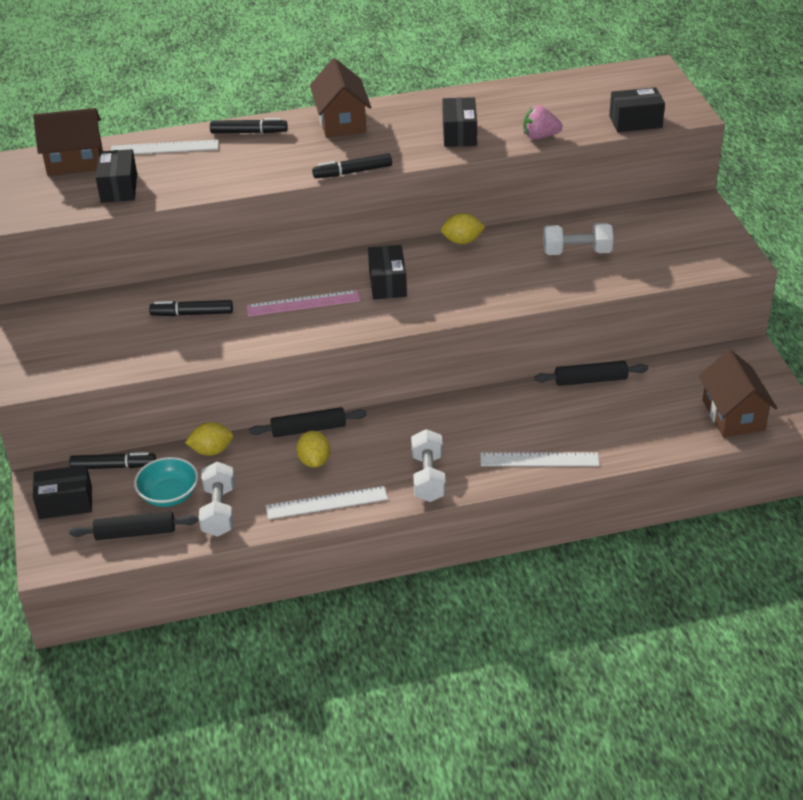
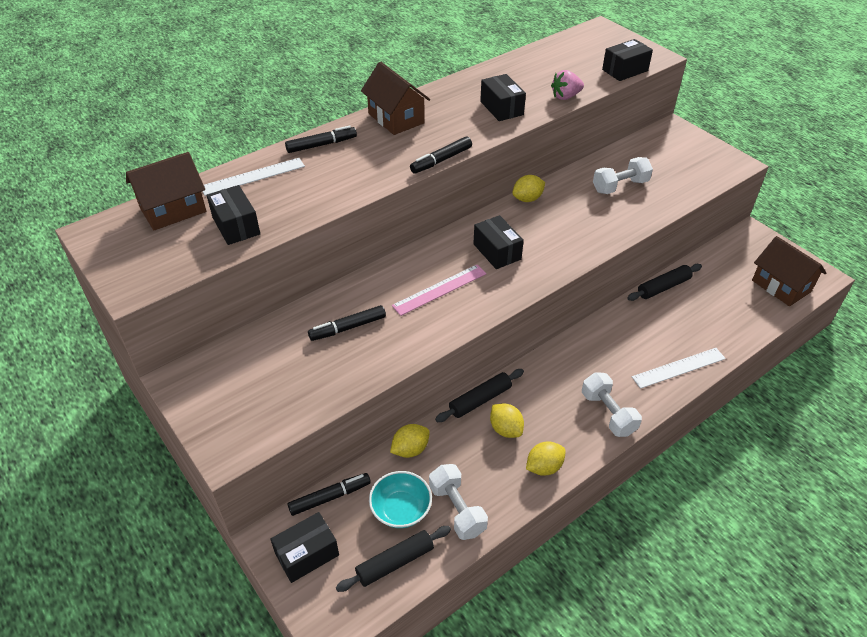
camera: 25 degrees left, 5 degrees up
white ruler [266,486,388,519] -> yellow lemon [526,441,566,476]

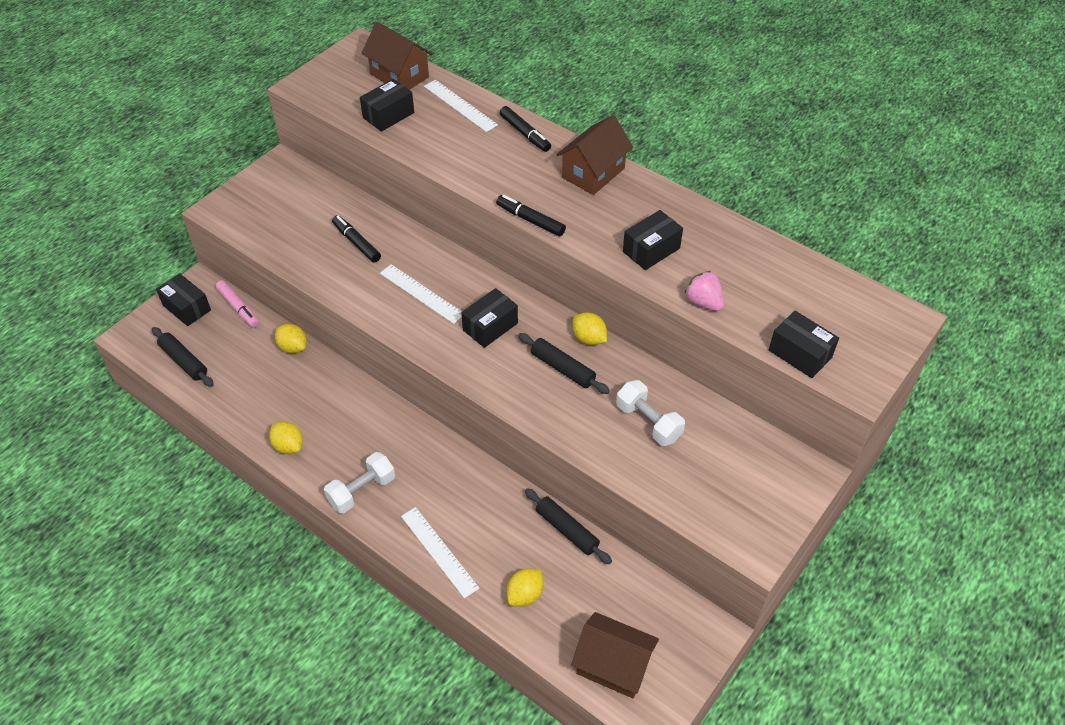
camera: 75 degrees right, 5 degrees up
black marker [288,473,371,516] -> pink marker [215,280,259,328]
turquoise bowl [369,471,432,528] -> none
pink ruler [392,265,487,316] -> white ruler [380,264,462,324]
white dumbbell [429,464,488,540] -> none
black rolling pin [435,369,524,422] -> black rolling pin moved to [518,333,610,394]
yellow lemon [490,403,524,438] -> yellow lemon moved to [507,569,544,607]
brown house [752,236,826,306] -> brown house turned 75 degrees clockwise [571,612,659,698]

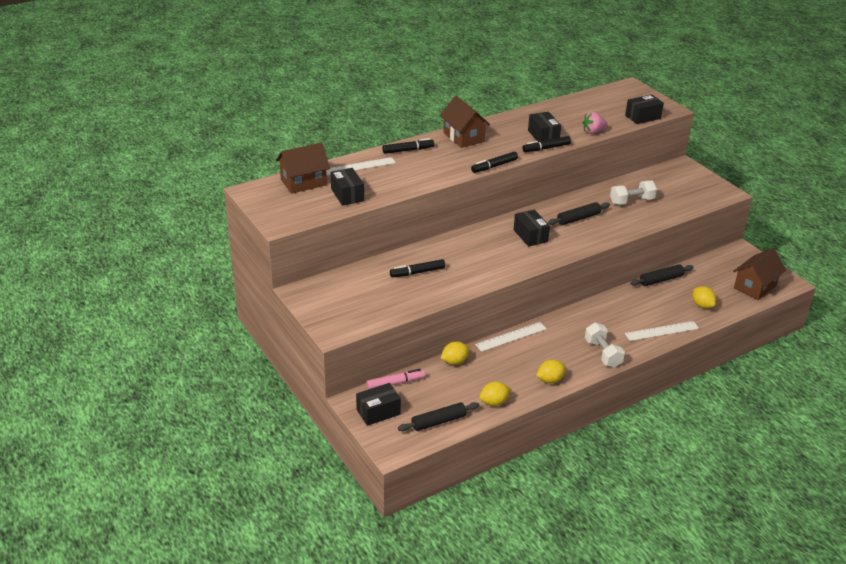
camera: 70 degrees left, 15 degrees down
white ruler [380,264,462,324] -> white ruler moved to [475,322,547,352]
yellow lemon [573,312,607,345] -> yellow lemon moved to [480,382,511,406]
none -> black marker [522,136,571,152]

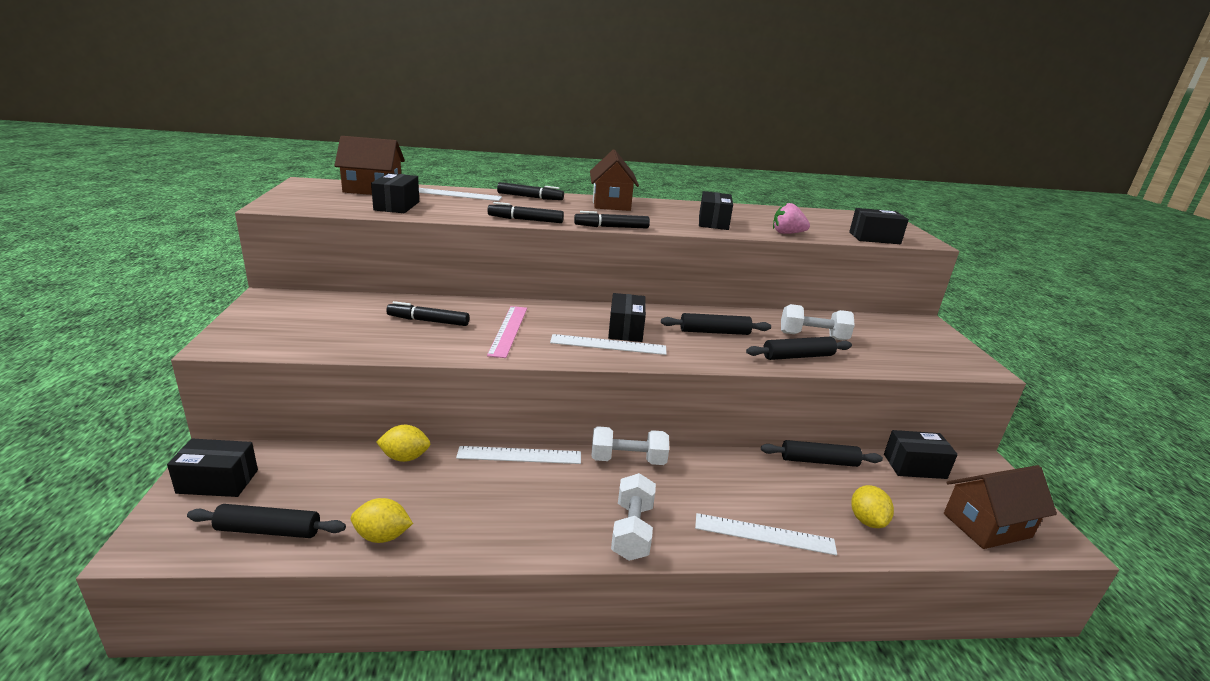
camera: 25 degrees right, 10 degrees down
pink marker [366,369,425,389] -> none
black marker [522,136,571,152] -> black marker moved to [488,202,564,223]
yellow lemon [536,360,566,383] -> none
none -> pink ruler [487,306,527,358]
none -> white ruler [550,334,667,355]
none -> white dumbbell [592,426,669,465]
none -> black rolling pin [746,337,852,360]
none -> black box [884,430,958,479]

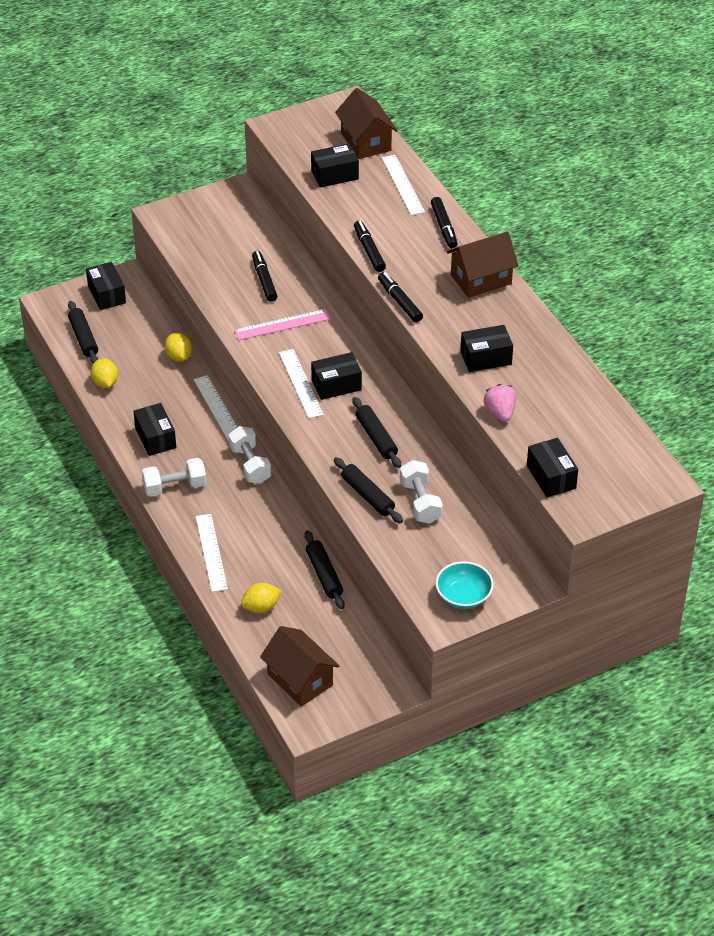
camera: 70 degrees right, 20 degrees up
black box [884,430,958,479] -> black box moved to [133,403,176,456]
none -> turquoise bowl [435,561,494,609]

